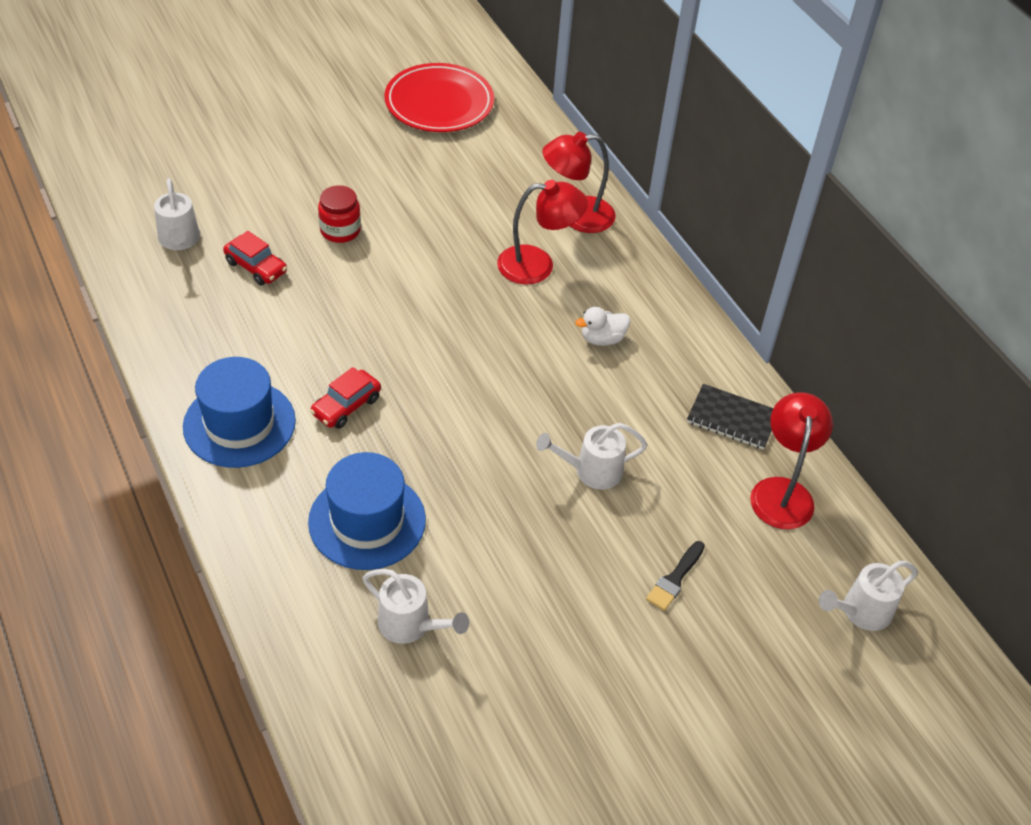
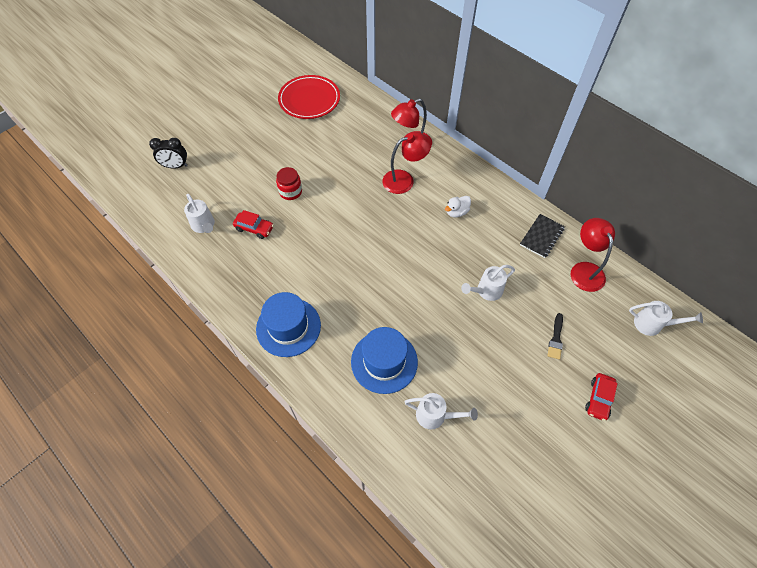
camera: 15 degrees left, 10 degrees up
red car [310,367,381,429] -> red car moved to [585,373,618,421]
black notebook [687,384,774,450] -> black notebook turned 60 degrees counterclockwise [520,214,565,258]
white watering can [819,561,918,631] -> white watering can turned 120 degrees counterclockwise [629,301,703,336]
none -> black clock [149,138,188,169]

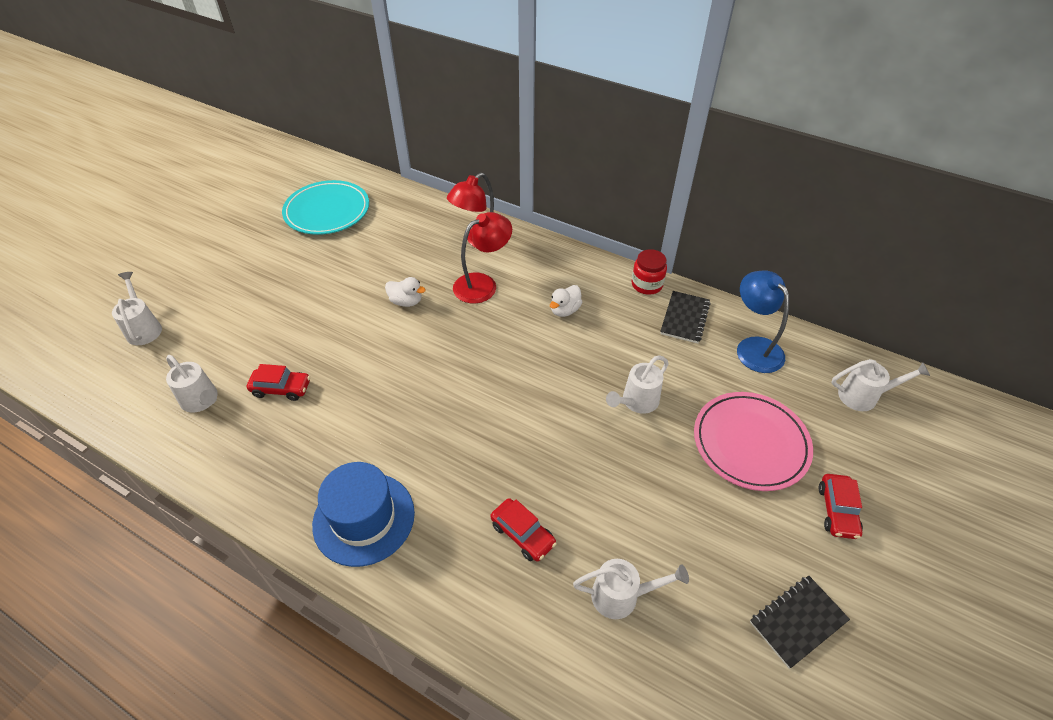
camera: 15 degrees left, 10 degrees down
black clock [149,138,188,169] -> white watering can [112,272,162,345]
red jar [276,167,302,200] -> red jar moved to [632,249,667,295]
red plate [278,75,340,119] -> turquoise plate [282,180,369,235]
blue hat [351,327,418,394] -> red car [491,498,557,561]
black brush [548,313,563,359] -> pink plate [694,392,813,491]
red lamp [571,218,615,292] -> blue lamp [737,271,789,373]
none -> white duck [385,277,426,307]
none -> black notebook [750,575,850,669]

